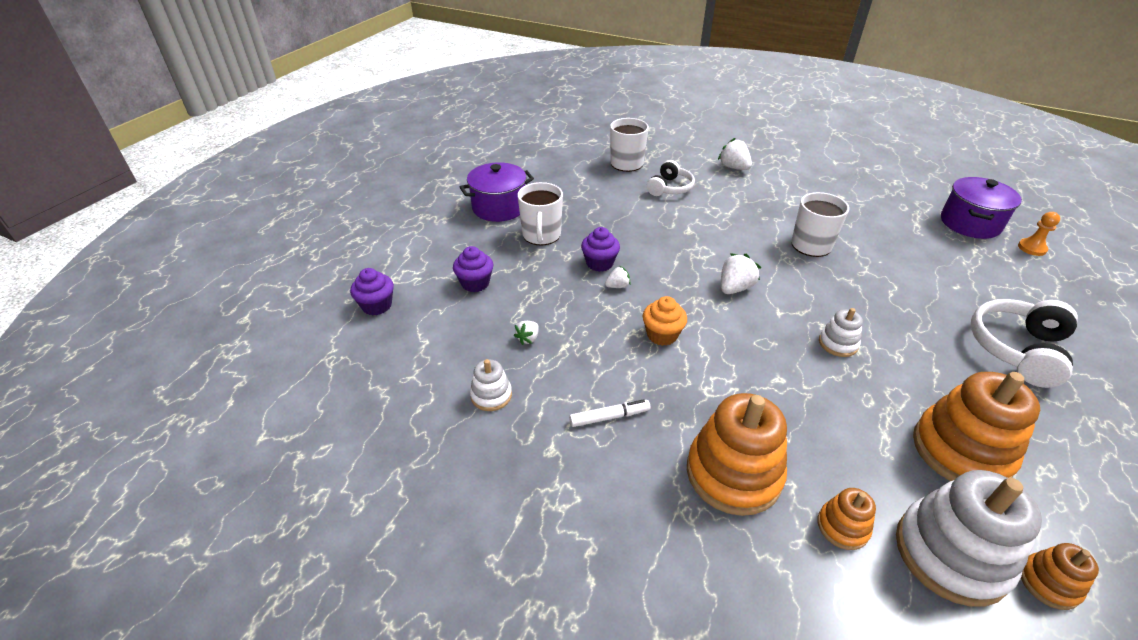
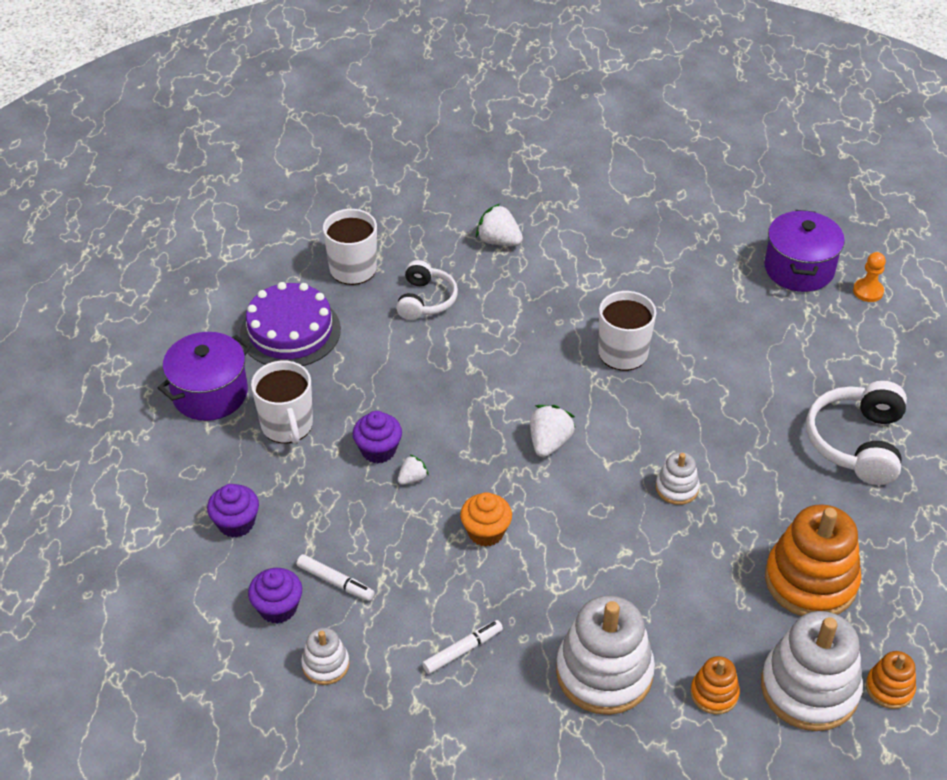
camera: 20 degrees left, 5 degrees up
purple cupcake [350,268,394,315] -> purple cupcake moved to [248,568,302,624]
white strawberry [514,321,539,345] -> white marker [297,554,375,601]
orange stacking toy [687,393,787,516] -> white stacking toy [556,595,655,715]
none -> purple cake [240,282,341,366]

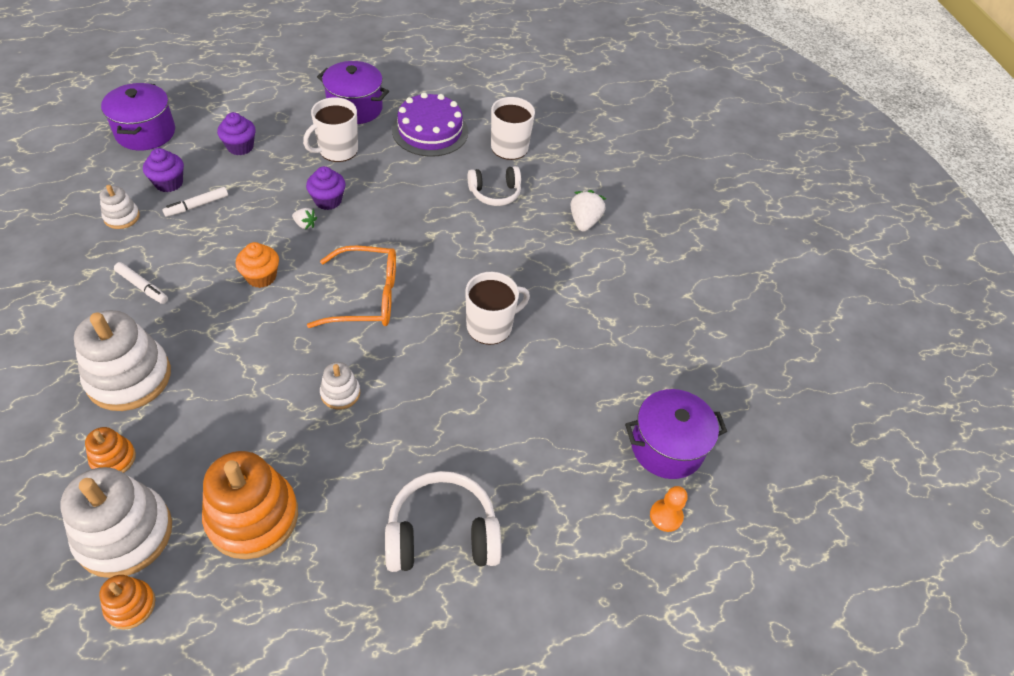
camera: 65 degrees right, 5 degrees up
white marker [297,554,375,601] -> white marker turned 45 degrees clockwise [162,187,228,217]
white strawberry [530,405,576,457] -> orange glasses [307,246,396,328]
none -> purple pot [101,83,175,151]

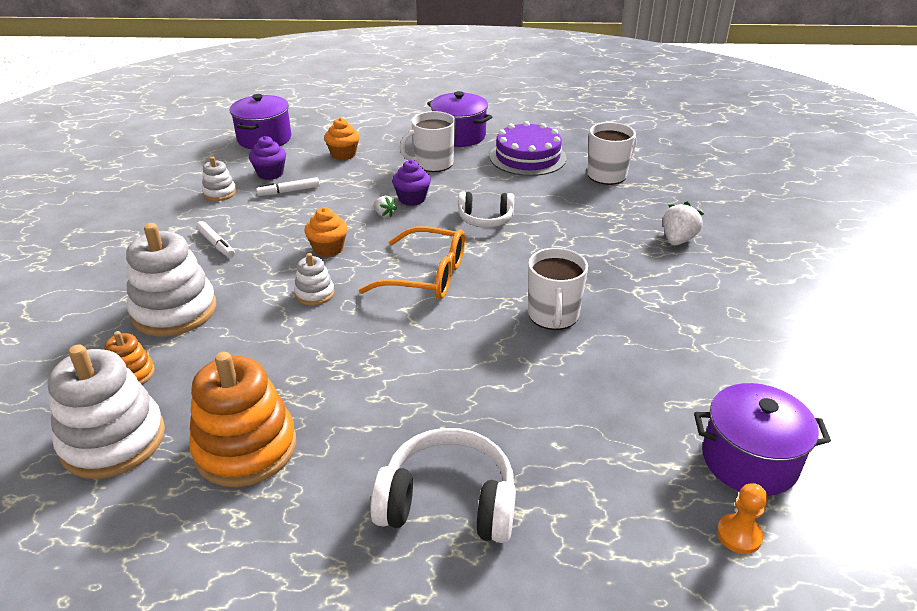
camera: 20 degrees right, 15 degrees down
orange stacking toy [99,575,155,630] -> none
purple cupcake [217,112,256,155] -> orange cupcake [324,118,360,160]
white stacking toy [320,362,360,410] -> white stacking toy moved to [294,253,334,306]
white mug [465,272,530,345] -> white mug turned 105 degrees clockwise [528,248,588,330]
white headphones [468,166,521,206] -> white headphones moved to [458,192,514,228]

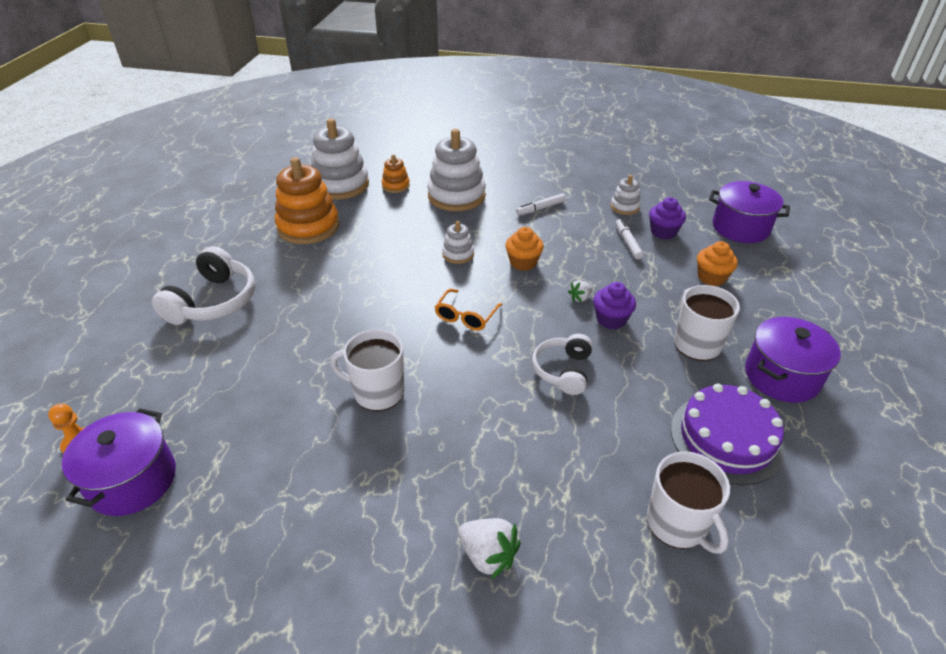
camera: 100 degrees right, 5 degrees up
orange glasses [359,227,465,300] -> orange glasses [435,289,502,331], size x0.61

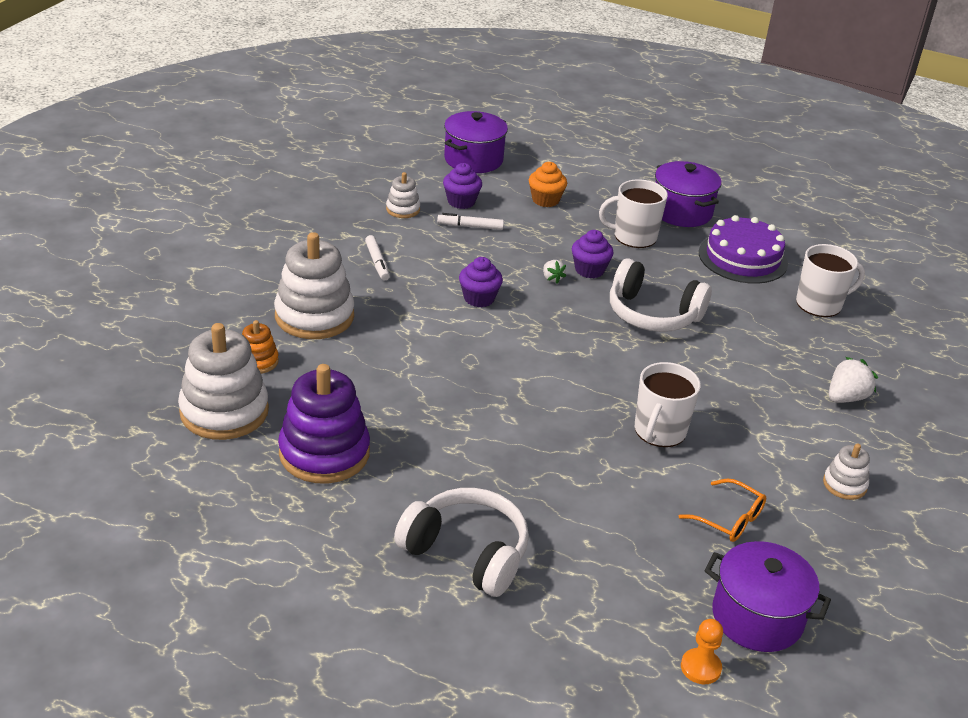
camera: 80 degrees left, 5 degrees down
orange stacking toy [275,157,339,244] -> purple stacking toy [278,364,370,484]
orange glasses [435,289,502,331] -> orange glasses moved to [679,478,766,542]
white stacking toy [442,221,474,264] -> white stacking toy moved to [823,444,870,500]
orange cupcake [505,227,544,271] -> purple cupcake [459,257,503,307]
white headphones [532,334,593,395] -> white headphones [610,258,712,332], size x1.54

